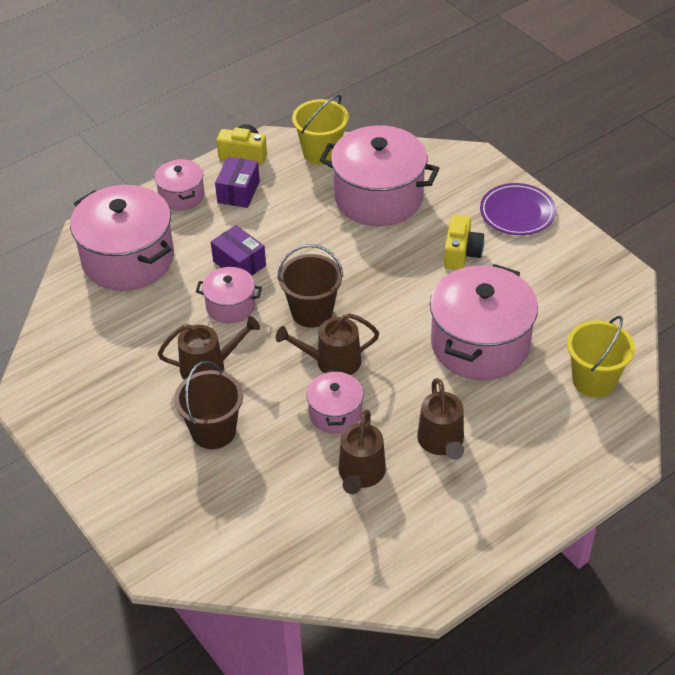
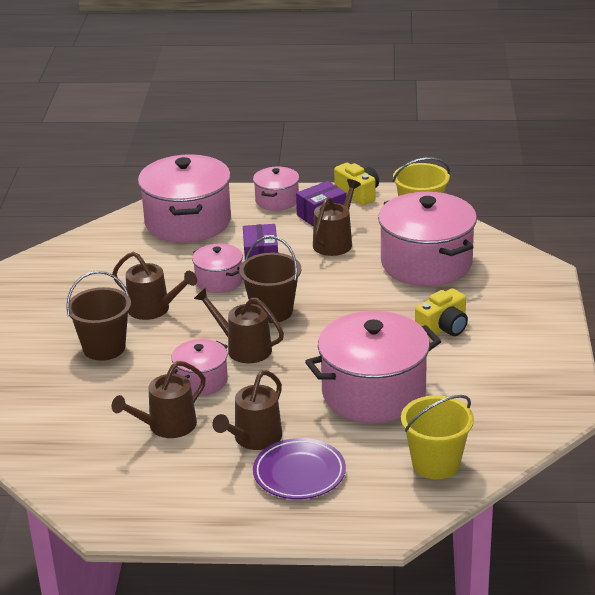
camera: 40 degrees right, 15 degrees down
purple plate [480,183,556,235] -> purple plate moved to [253,438,346,499]
none -> brown watering can [313,179,361,256]

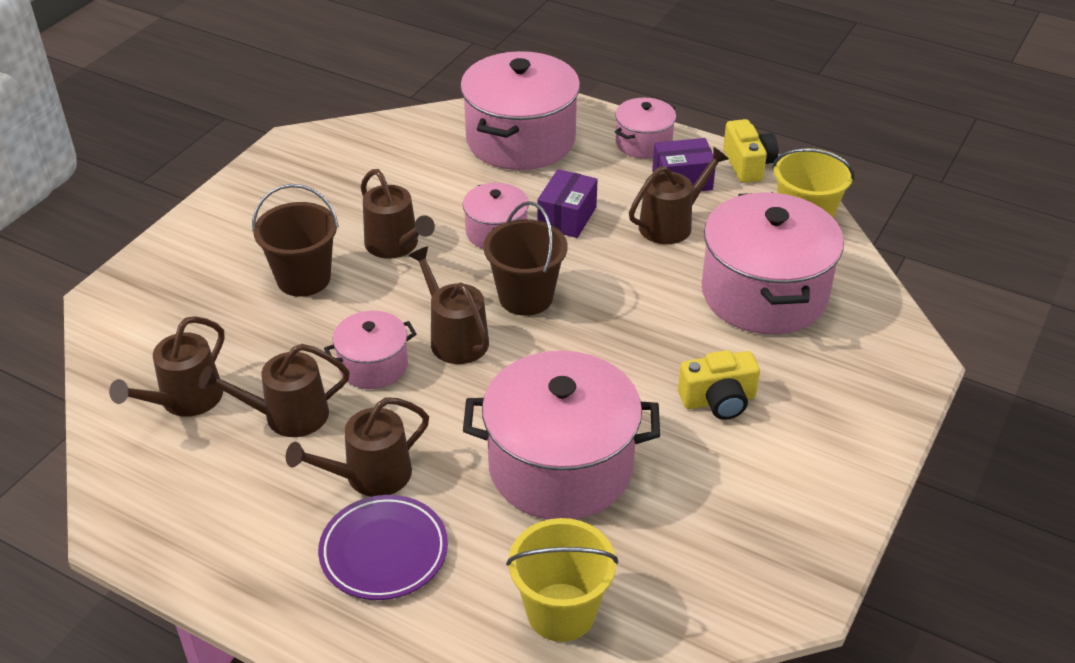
camera: 25 degrees right, 10 degrees up
none -> brown watering can [109,316,225,417]

